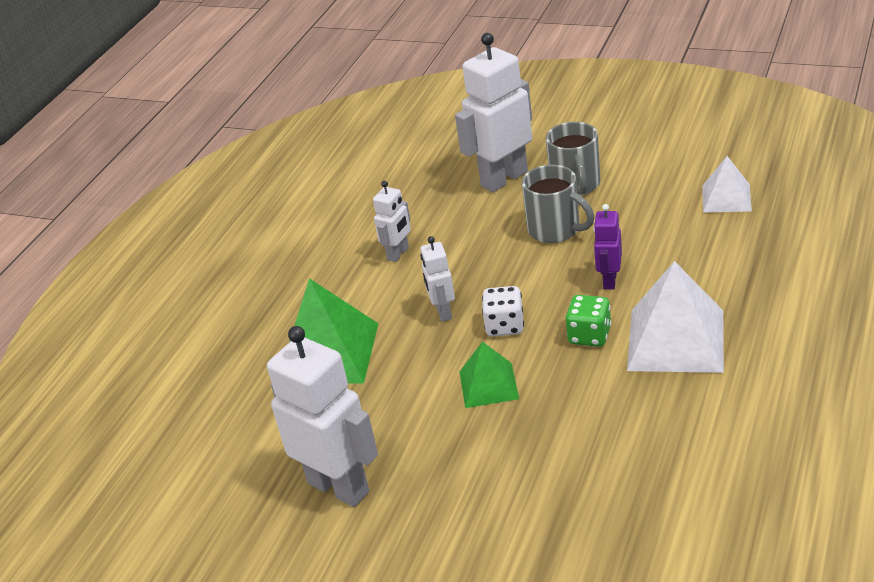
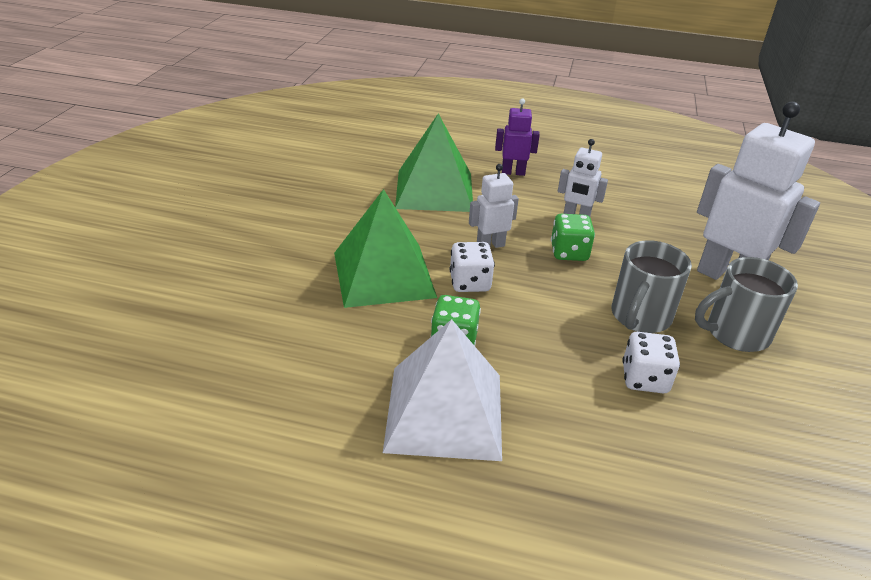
camera: 75 degrees right, 0 degrees up
white robot [267,326,378,507] -> none
green pyramid [460,341,519,408] -> green pyramid [334,189,437,308], size x1.74
purple robot [593,204,622,290] -> purple robot moved to [495,99,540,176]
white pyramid [702,156,752,213] -> none
none -> green dice [551,214,595,261]
none -> white dice [622,332,680,393]

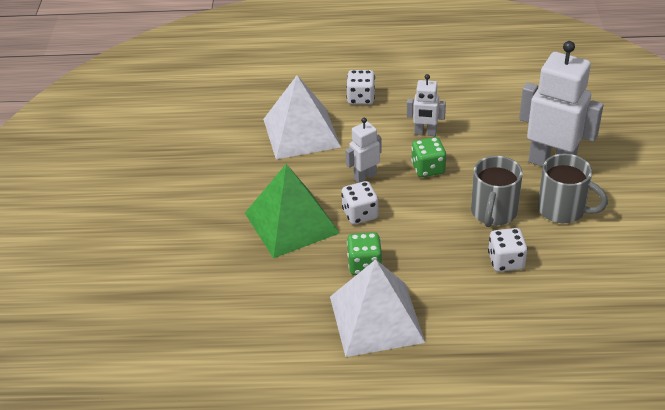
camera: 10 degrees left, 5 degrees up
green pyramid [395,113,473,212] -> white pyramid [263,75,341,159]
purple robot [495,99,540,176] -> white dice [346,70,375,105]
grey mug [695,257,798,352] -> grey mug turned 120 degrees counterclockwise [538,154,608,223]

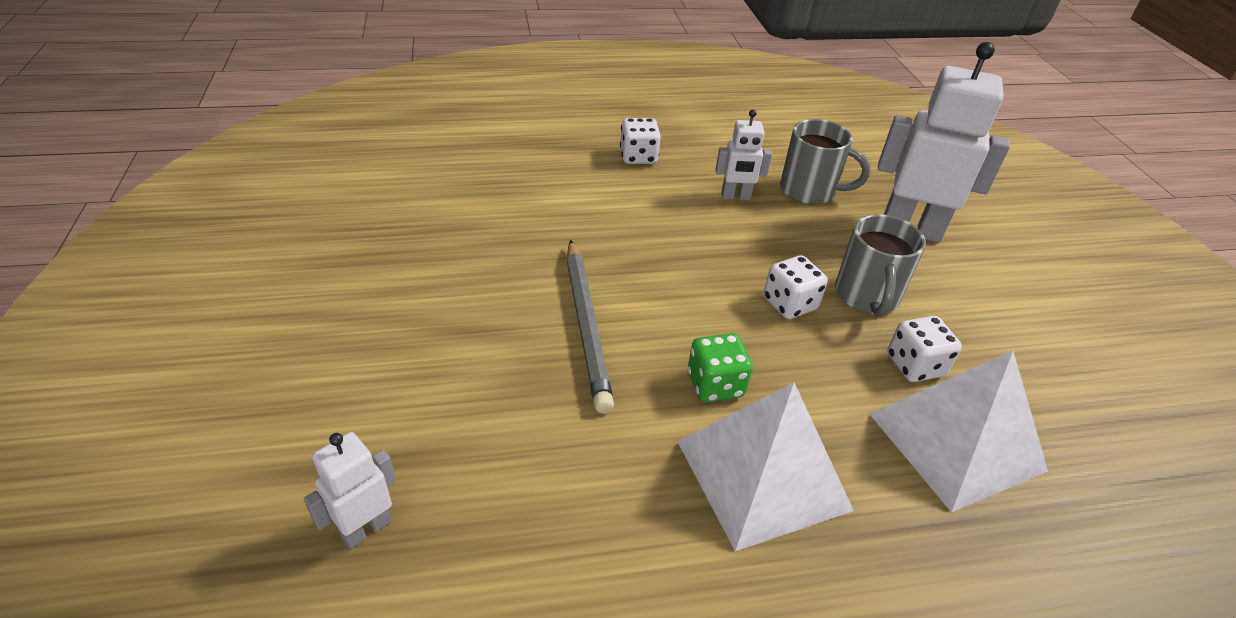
camera: 15 degrees left, 0 degrees up
green pyramid [245,164,340,258] -> grey pencil [566,240,614,414]
white pyramid [263,75,341,159] -> white pyramid moved to [870,351,1048,512]
white dice [341,181,378,225] -> white dice moved to [764,255,828,319]
white robot [345,118,382,183] -> white robot moved to [304,432,396,549]
green dice [411,137,446,177] -> none
grey mug [538,154,608,223] -> grey mug moved to [780,119,870,205]

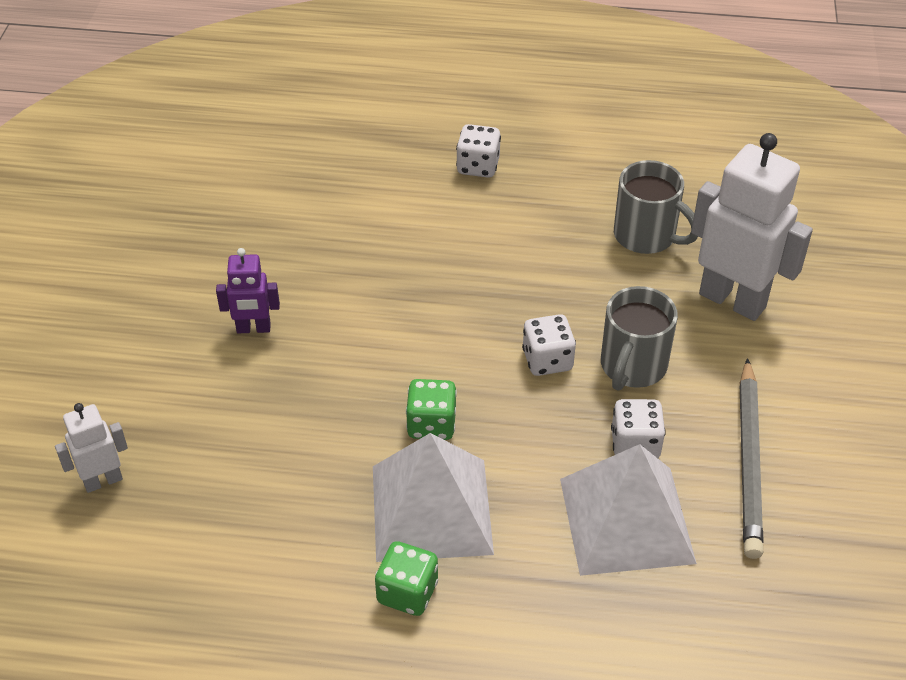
camera: 20 degrees right, 5 degrees up
grey pencil [566,240,614,414] -> grey pencil moved to [740,358,764,559]
white robot [715,110,772,200] -> none
none -> purple robot [216,248,280,333]
none -> green dice [375,541,438,616]

